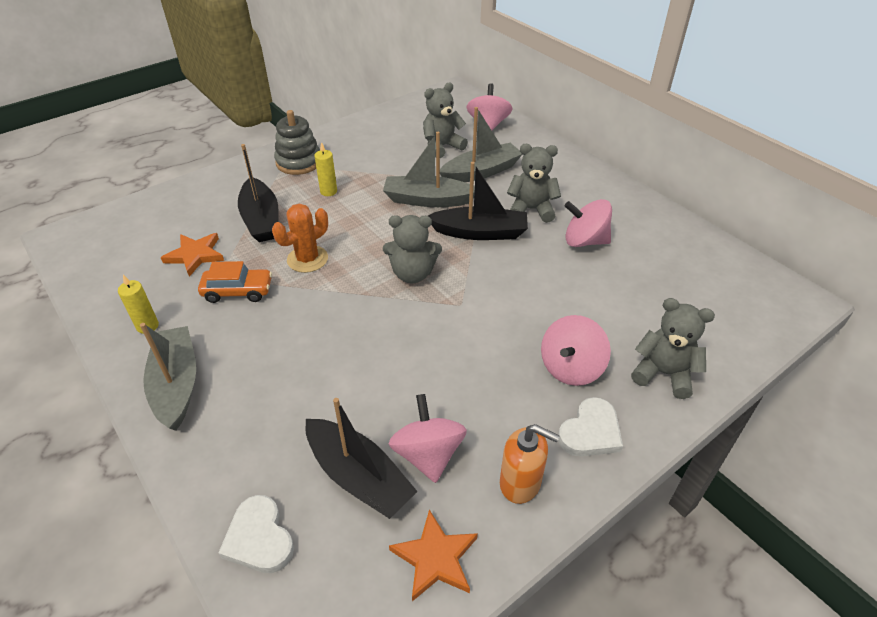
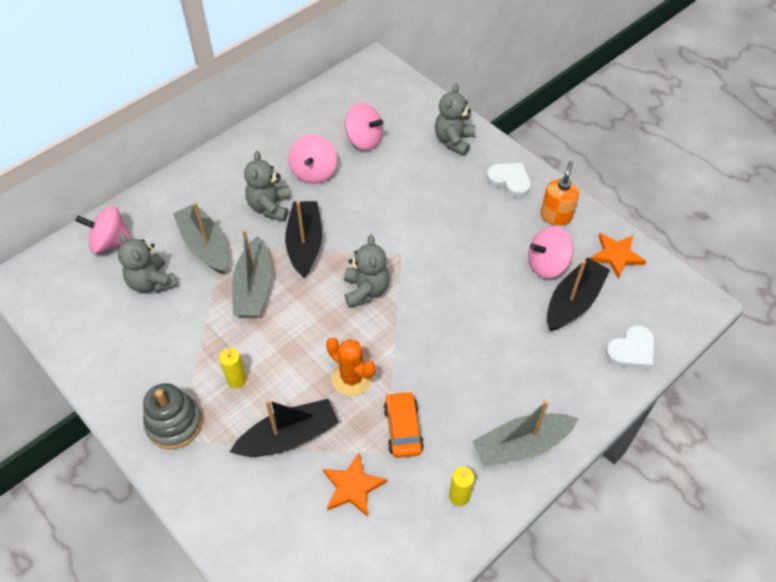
camera: 95 degrees left, 10 degrees up
pink spinning top [541,315,611,386] -> pink spinning top moved to [345,103,383,151]

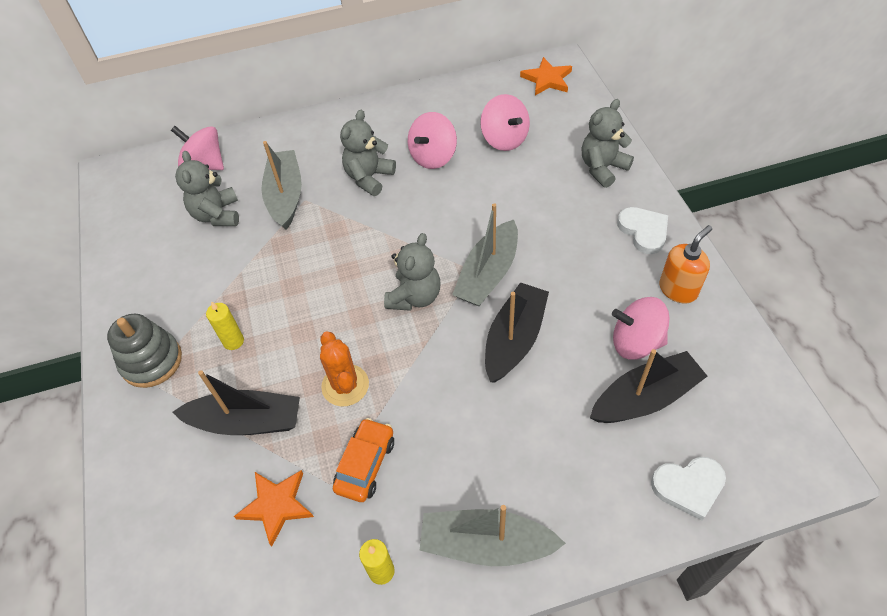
camera: 30 degrees right, 0 degrees up
grey boat [232,230,271,317] -> grey boat moved to [452,203,518,306]
black boat [285,201,322,278] -> black boat moved to [485,282,549,383]
orange star [591,233,646,279] -> orange star moved to [520,57,572,95]

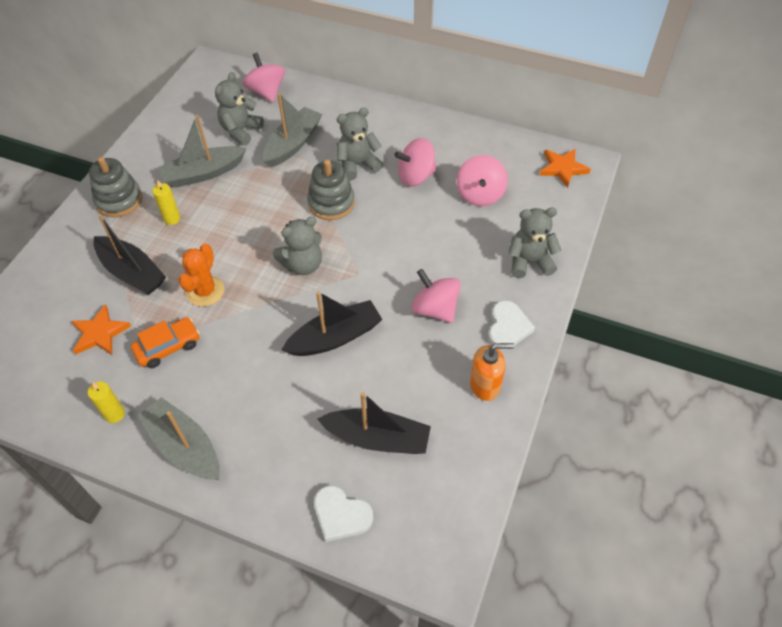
camera: 35 degrees right, 0 degrees up
grey boat [452,203,518,306] -> grey boat moved to [158,115,247,188]
pink spinning top [612,297,670,360] -> pink spinning top moved to [411,269,461,323]
none -> grey stacking toy [307,159,355,220]

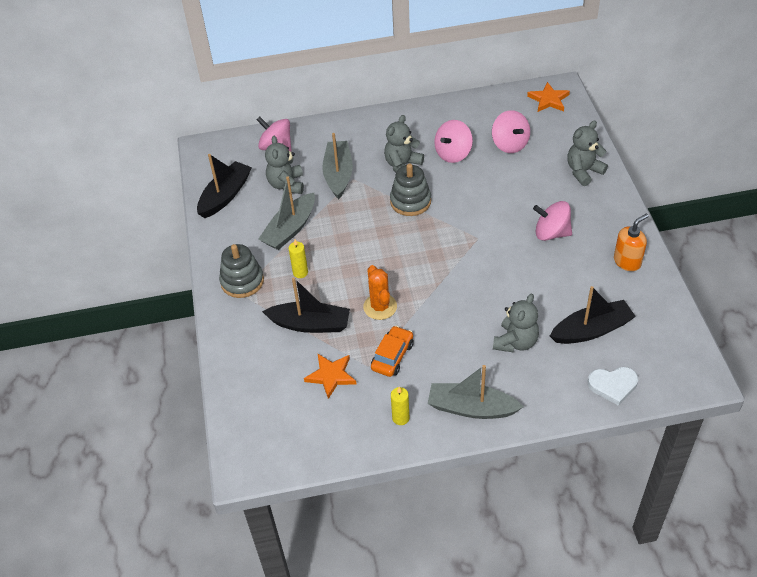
camera: 30 degrees left, 5 degrees down
grey teddy bear [273,217,322,275] -> grey teddy bear moved to [493,294,539,352]
black boat [282,291,383,356] -> black boat moved to [197,154,252,218]
white heart [488,300,535,350] -> none

